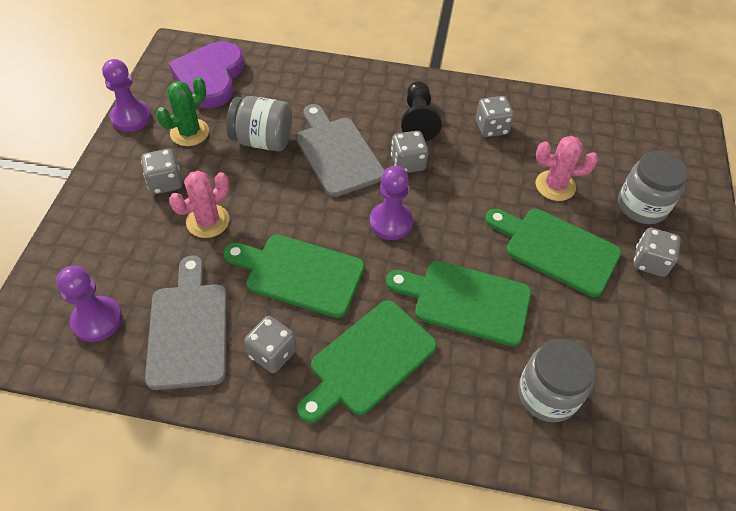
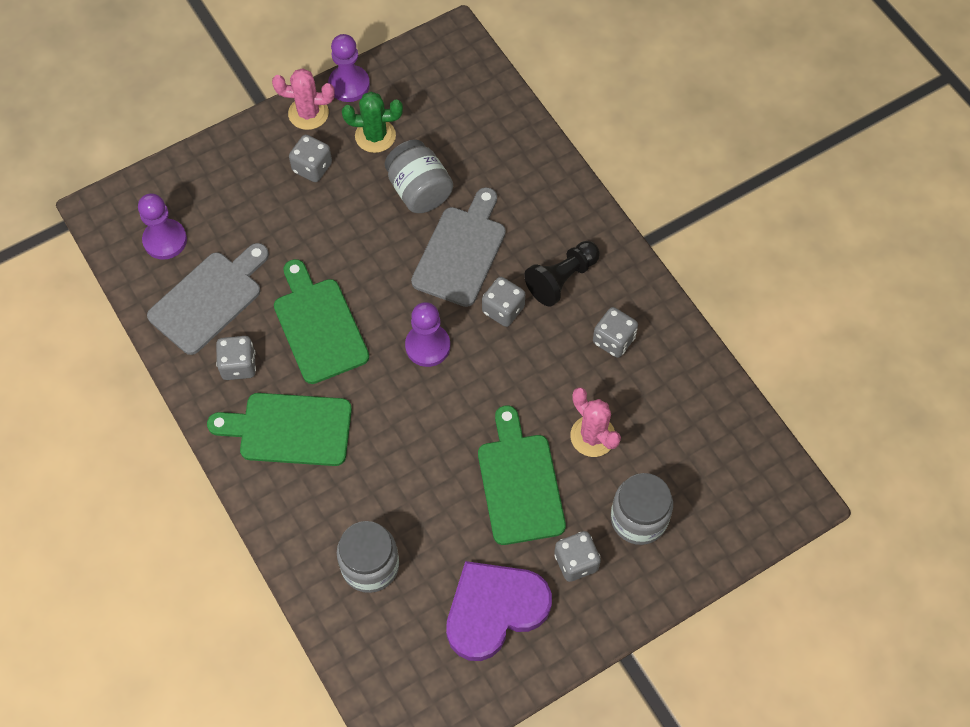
camera: 50 degrees right, 10 degrees up
purple heart [169,42,245,108] -> purple heart moved to [446,561,552,661]
pink cactus [169,171,229,238] -> pink cactus moved to [272,68,335,130]
green cutting board [386,261,531,346] -> none

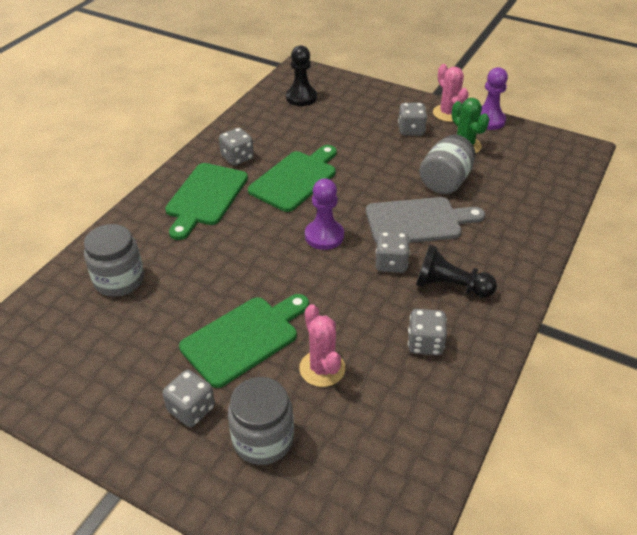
camera: 60 degrees right, 20 degrees down
purple pawn [138,193,187,260] -> black pawn [286,45,317,106]
grey cutting board [147,243,269,355] -> none
green cutting board [207,393,352,466] -> green cutting board turned 135 degrees counterclockwise [165,163,248,240]
purple heart [446,561,552,661] -> none
pink cactus [570,387,621,457] -> pink cactus turned 45 degrees counterclockwise [299,304,345,387]

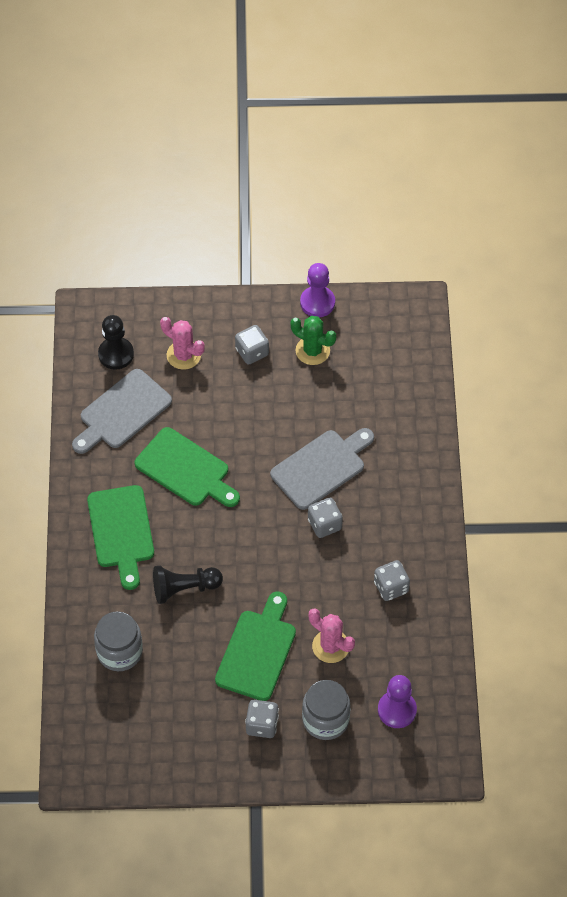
camera: 30 degrees left, 15 degrees up
grey dice [219,128,254,166] -> none
green cutting board [248,145,337,212] -> green cutting board turned 120 degrees clockwise [135,427,240,507]
purple pawn [305,178,344,250] -> purple pawn moved to [378,675,417,728]
black pawn [416,245,497,298] -> black pawn moved to [153,566,223,604]
grey jar [419,135,476,194] -> none
pink cactus [433,64,469,122] -> pink cactus moved to [160,317,205,370]
none -> grey cutting board [72,369,172,454]

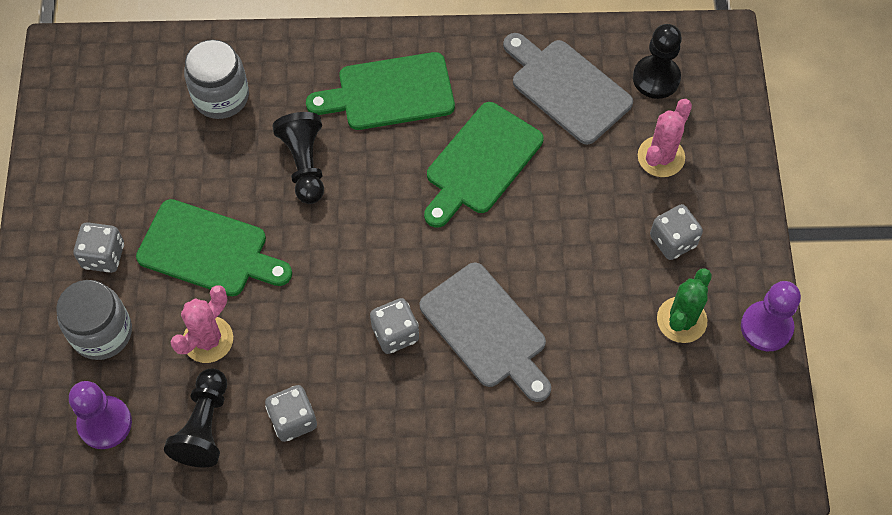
camera: 90 degrees right, 5 degrees up
none -> black pawn [164,369,227,468]

